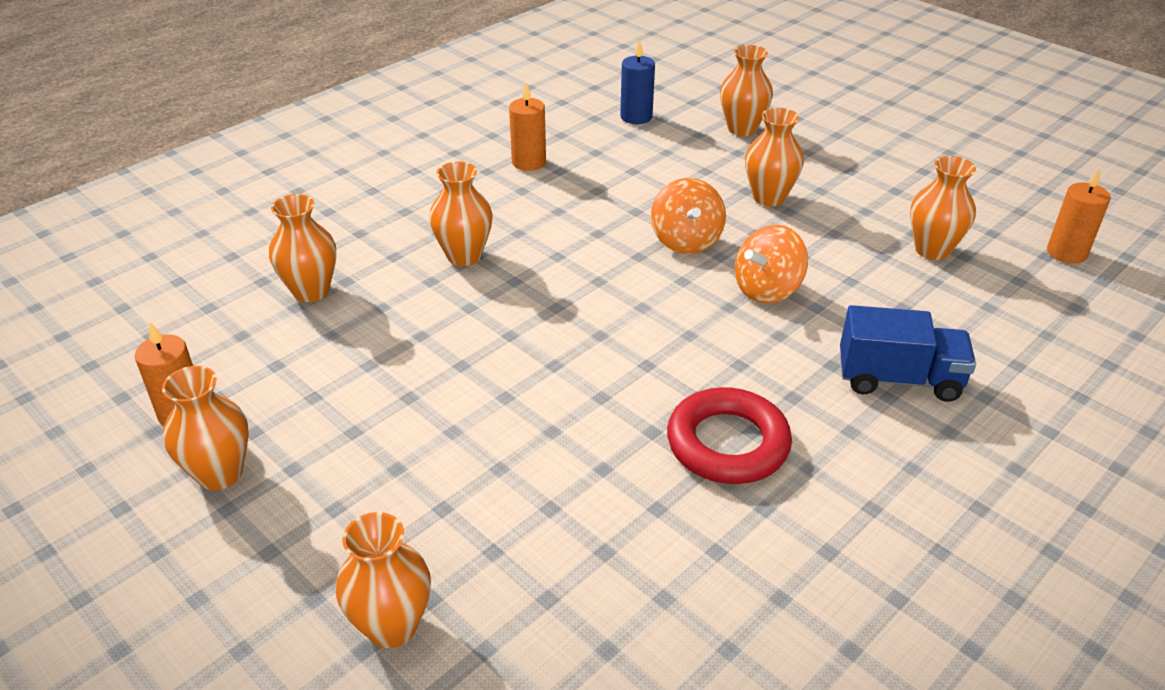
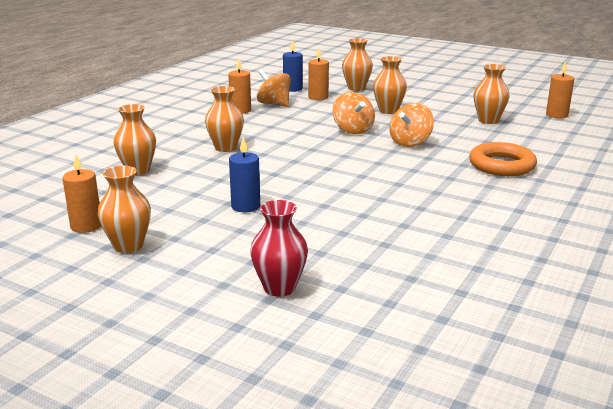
camera: 15 degrees left, 15 degrees down
orange vase [336,512,431,648] -> red vase [250,200,308,297]
red ring [667,387,792,484] -> none
blue truck [840,305,976,402] -> orange ring [469,142,537,176]
none -> blue candle [229,138,260,212]
none -> orange spinning top [257,70,291,107]
none -> orange candle [308,47,329,100]

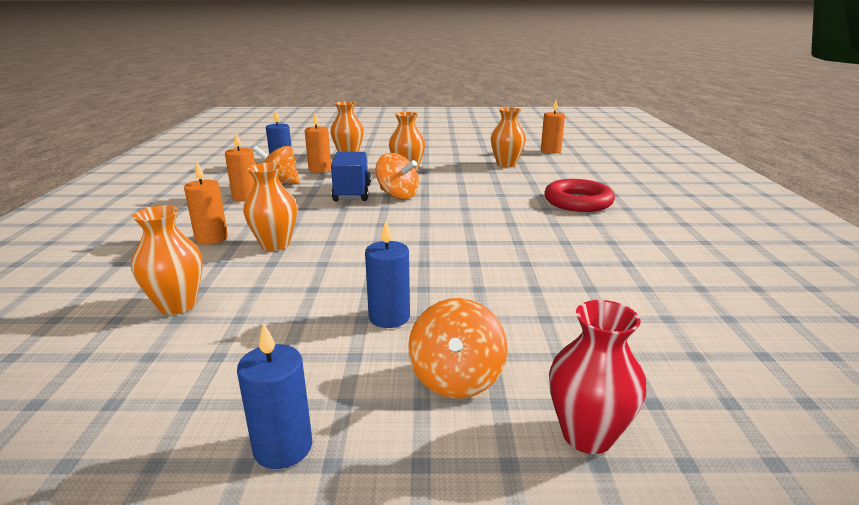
camera: 30 degrees left, 0 degrees up
orange candle [62,154,101,233] -> orange candle moved to [184,162,228,245]
orange vase [98,166,151,253] -> blue candle [237,323,312,469]
orange spinning top [389,103,434,147] -> orange spinning top moved to [408,298,508,398]
orange ring [469,142,537,176] -> red ring [544,179,615,212]
none -> blue truck [331,152,371,201]

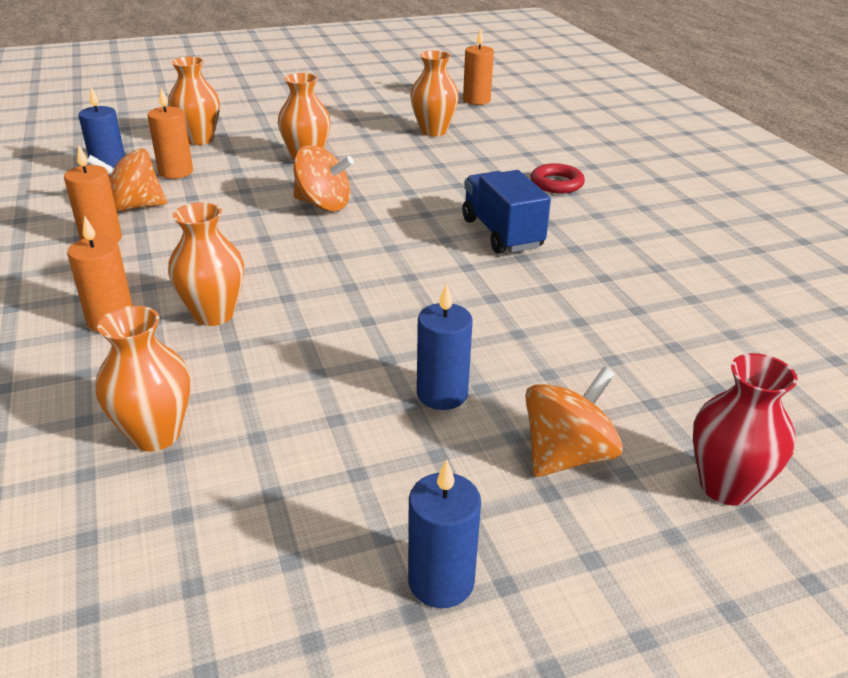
camera: 20 degrees left, 10 degrees up
blue truck [331,152,371,201] -> blue truck moved to [462,170,551,254]
orange spinning top [408,298,508,398] -> orange spinning top turned 120 degrees counterclockwise [525,367,623,477]
red ring [544,179,615,212] -> red ring [531,163,585,194], size x0.61

